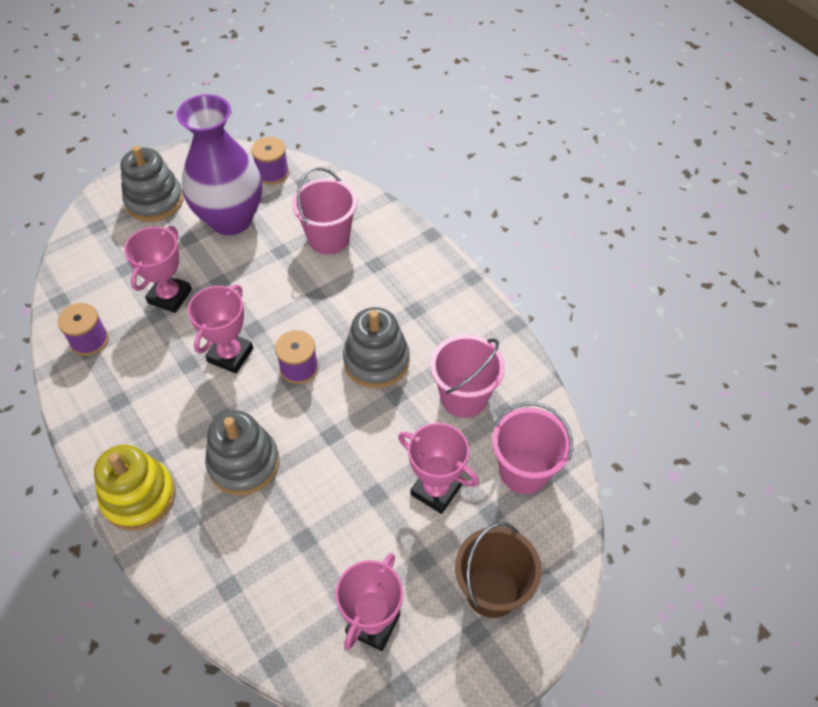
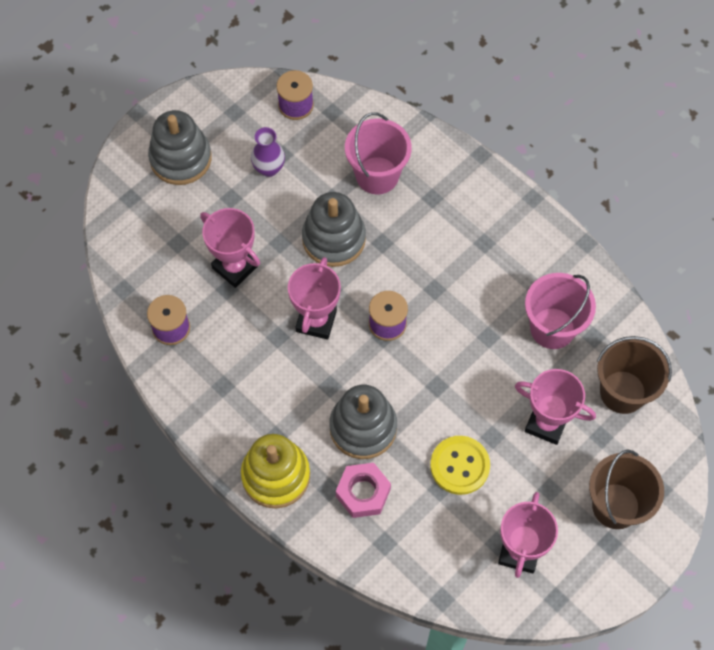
camera: 10 degrees left, 10 degrees up
pink trophy [124,226,192,313] -> pink trophy turned 60 degrees counterclockwise [200,208,260,288]
purple vase [177,94,262,235] -> purple vase [251,127,285,177], size x0.42
grey stacking toy [343,307,410,388] -> grey stacking toy moved to [302,192,366,267]
pink bucket [492,402,573,494] -> brown bucket [597,336,672,414]
none -> pink nut [336,463,391,518]
none -> yellow button [430,436,490,495]

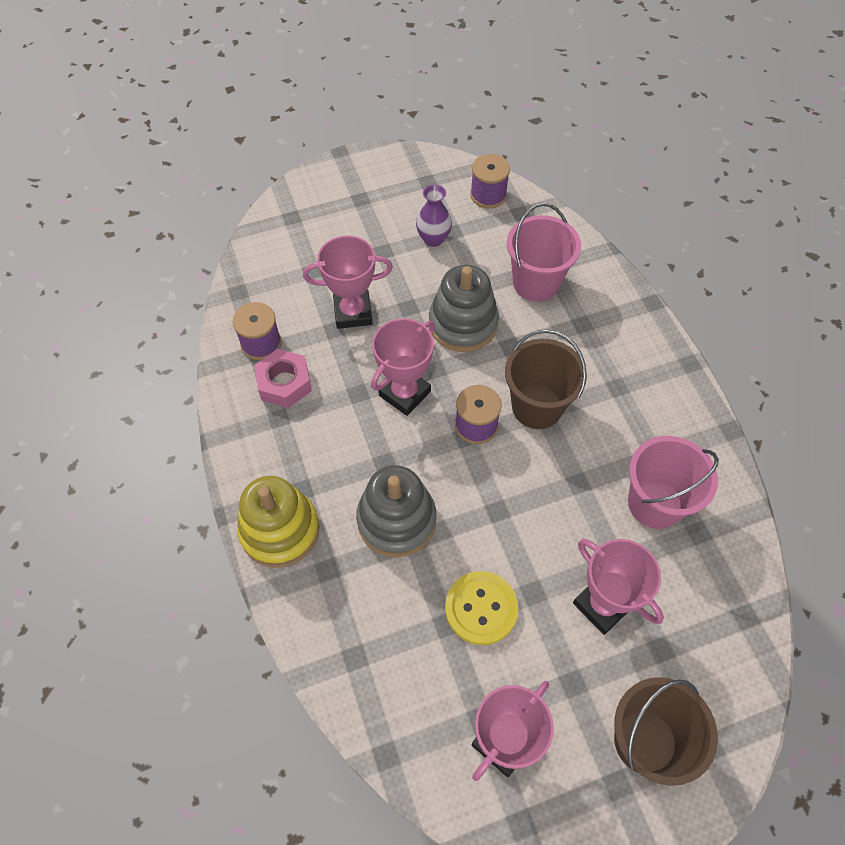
camera: 25 degrees right, 5 degrees down
grey stacking toy [148,110,212,185] -> none
pink trophy [200,208,260,288] -> pink trophy turned 75 degrees counterclockwise [303,236,393,329]
pink nut [336,463,391,518] -> pink nut moved to [254,349,312,408]
brown bucket [597,336,672,414] -> brown bucket moved to [505,329,587,429]

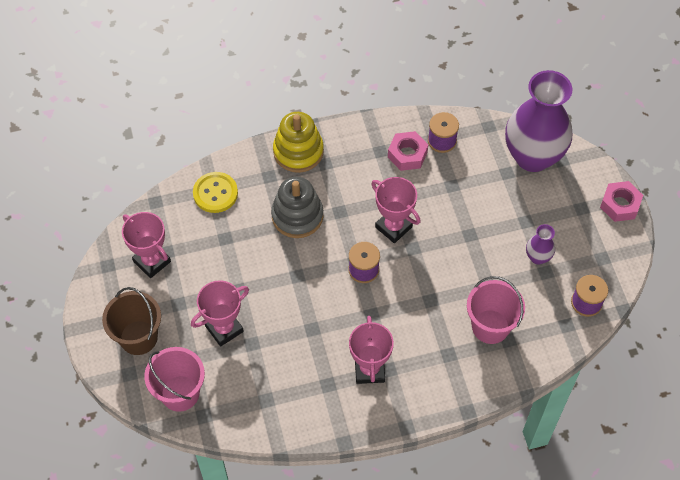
camera: 95 degrees right, 0 degrees up
pink trophy [303,236,393,329] -> pink trophy moved to [349,316,394,384]
grey stacking toy [429,265,499,352] -> none
yellow button [445,571,518,645] -> yellow button moved to [193,172,238,213]
brown bucket [505,329,587,429] -> none
pink bucket [628,436,719,529] -> pink bucket moved to [144,347,205,412]
none -> purple vase [505,70,572,172]
none -> pink nut [600,181,643,222]

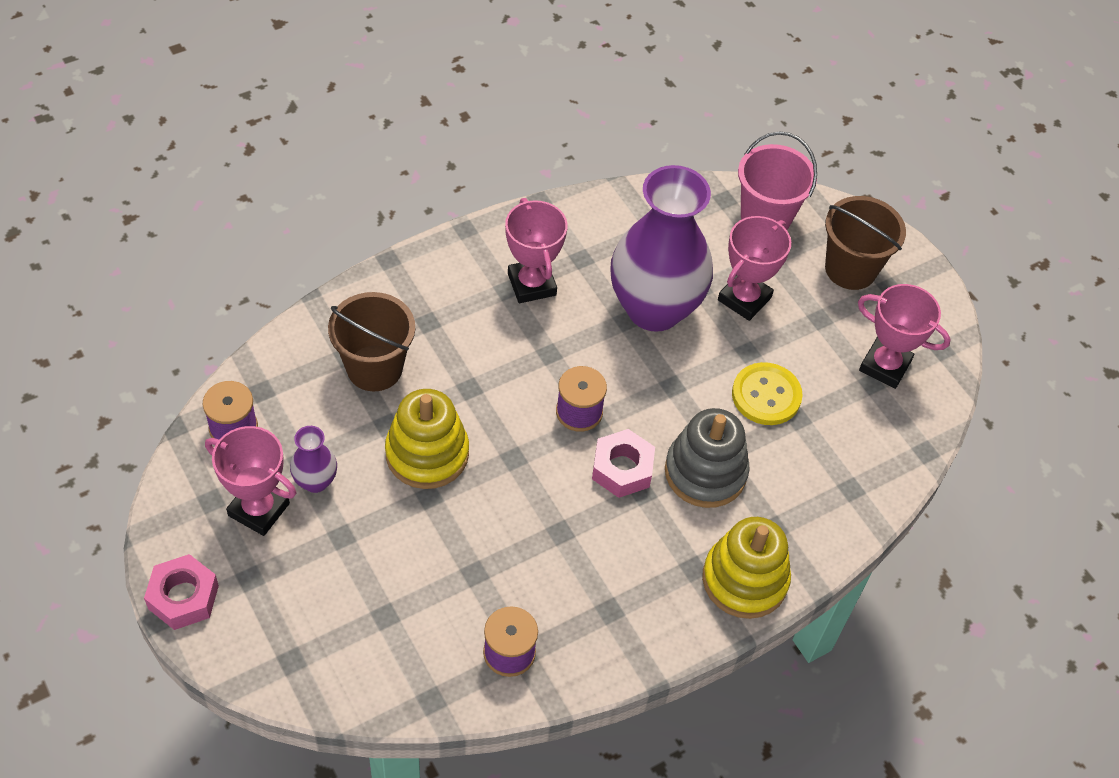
camera: 160 degrees right, 5 degrees down
yellow button [193,172,238,213] -> yellow button moved to [732,362,802,425]
pink trophy [371,177,421,243] -> pink trophy moved to [205,426,296,536]
pink nut [388,131,428,171] -> pink nut moved to [592,429,655,498]
pink bucket [467,276,525,344] -> brown bucket [328,292,415,392]
purple vase [505,70,572,172] -> purple vase moved to [610,165,713,332]
none -> yellow stacking toy [385,389,469,489]

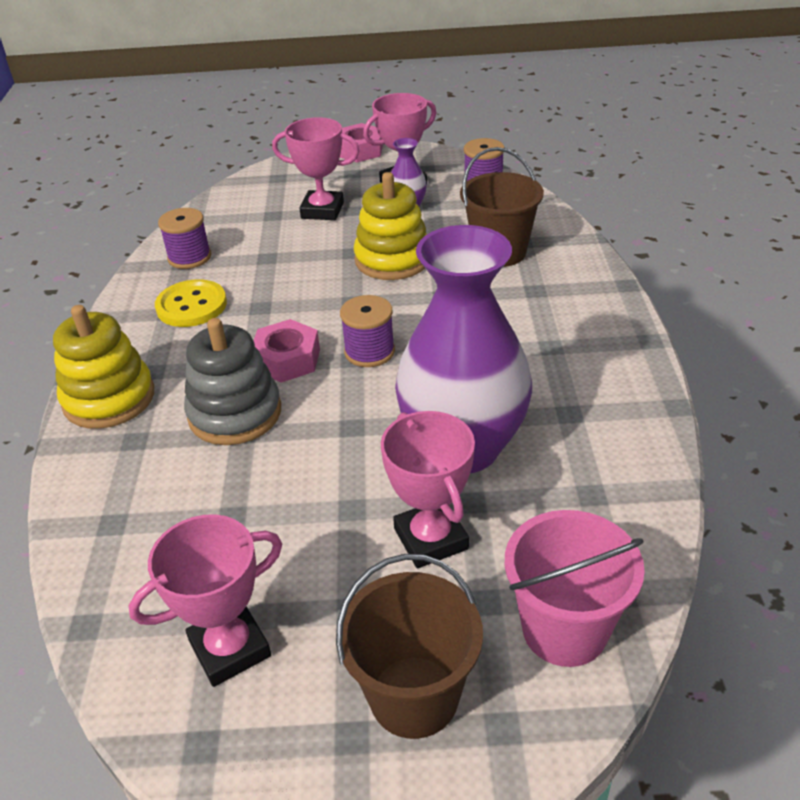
camera: 125 degrees right, 15 degrees down
pink trophy [505,198,568,303] -> pink trophy moved to [272,117,359,220]
yellow button [732,362,802,425] -> yellow button moved to [155,279,227,327]

